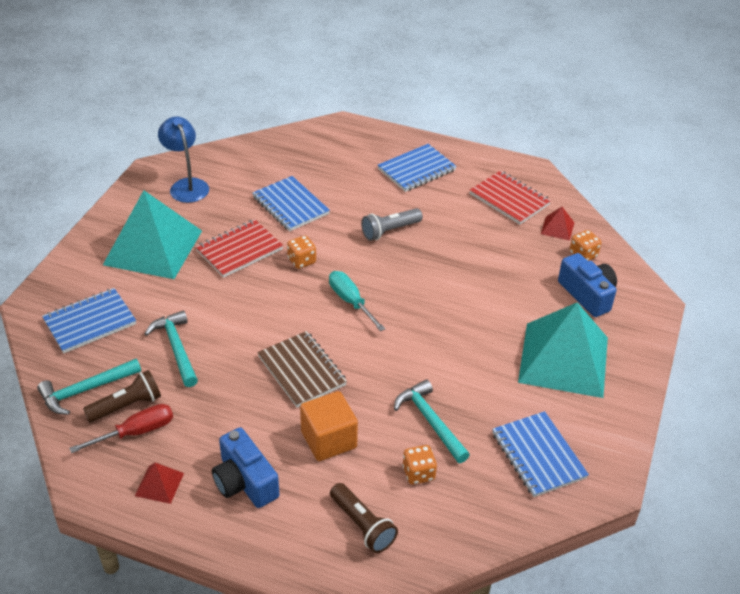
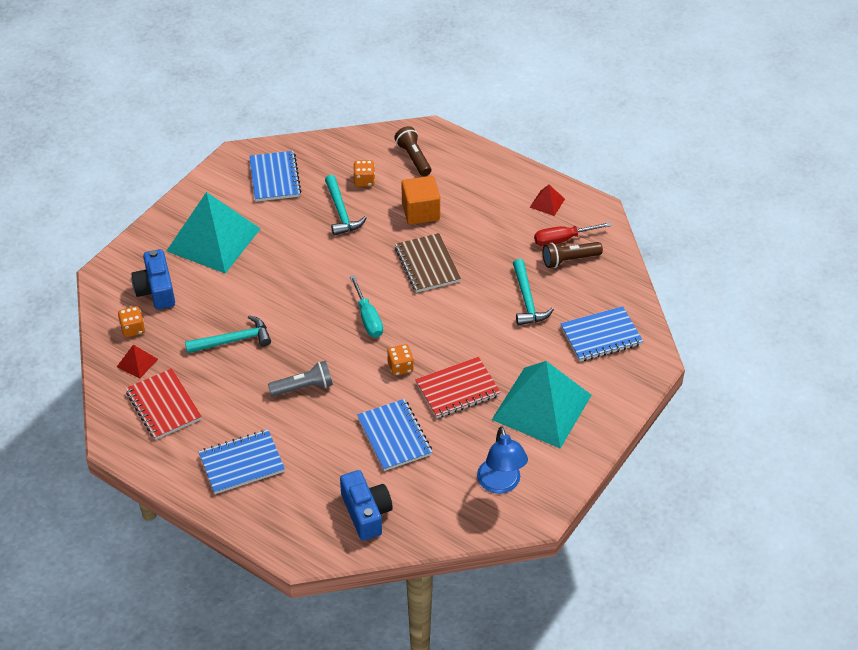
camera: 165 degrees left, 5 degrees up
turquoise hammer [37,359,141,415] -> turquoise hammer moved to [185,315,271,353]
blue camera [212,427,279,508] -> blue camera moved to [340,470,393,541]

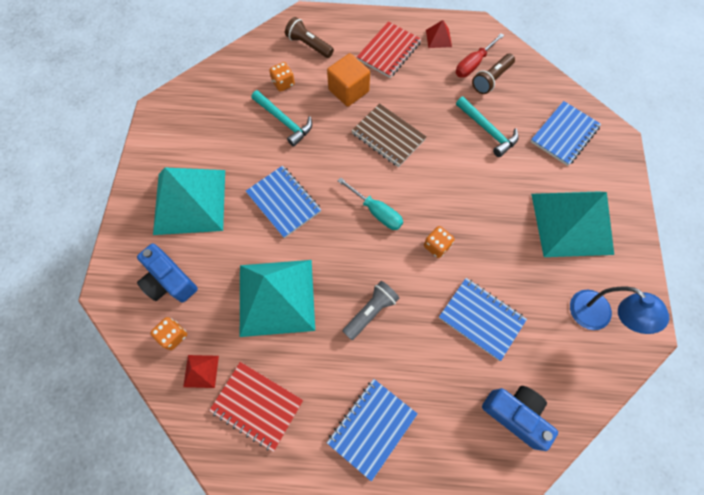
camera: 30 degrees left, 20 degrees up
turquoise hammer [185,315,271,353] -> turquoise pyramid [240,260,315,337]
blue notebook [249,151,301,202] -> blue notebook moved to [246,166,321,238]
red notebook [415,357,501,418] -> red notebook moved to [357,21,422,78]

